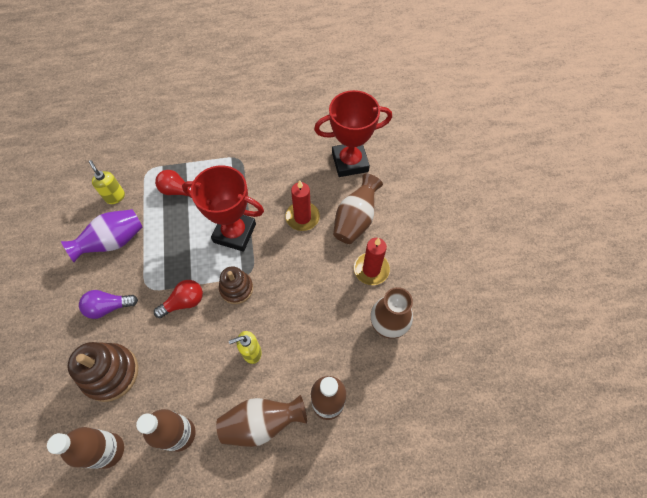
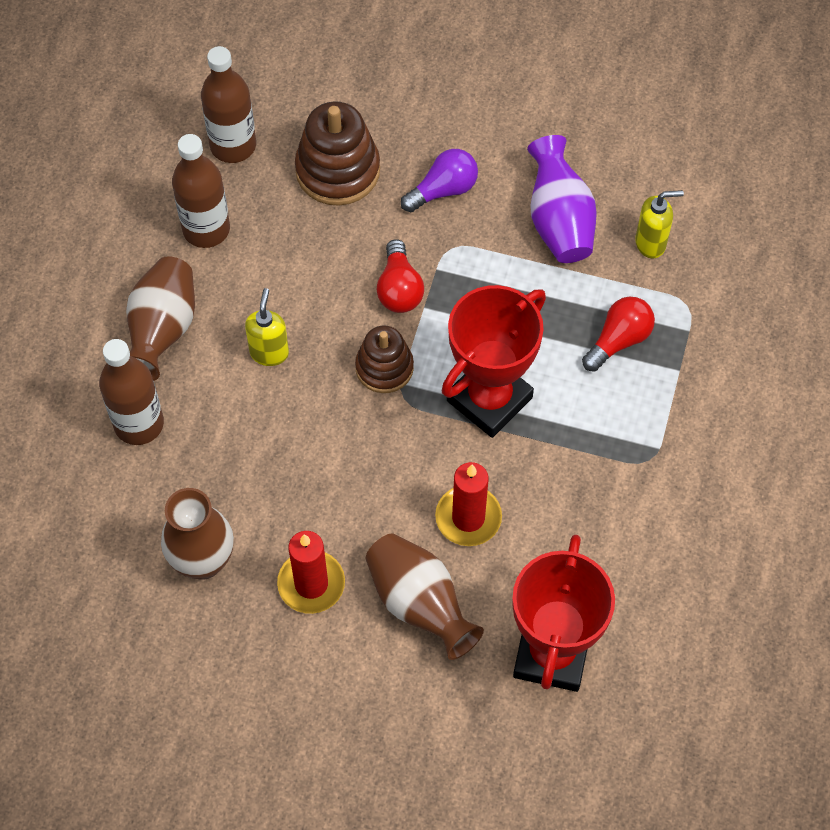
camera: 115 degrees right, 0 degrees up
purple light bulb [79,290,138,319] -> purple light bulb turned 45 degrees clockwise [401,149,478,212]

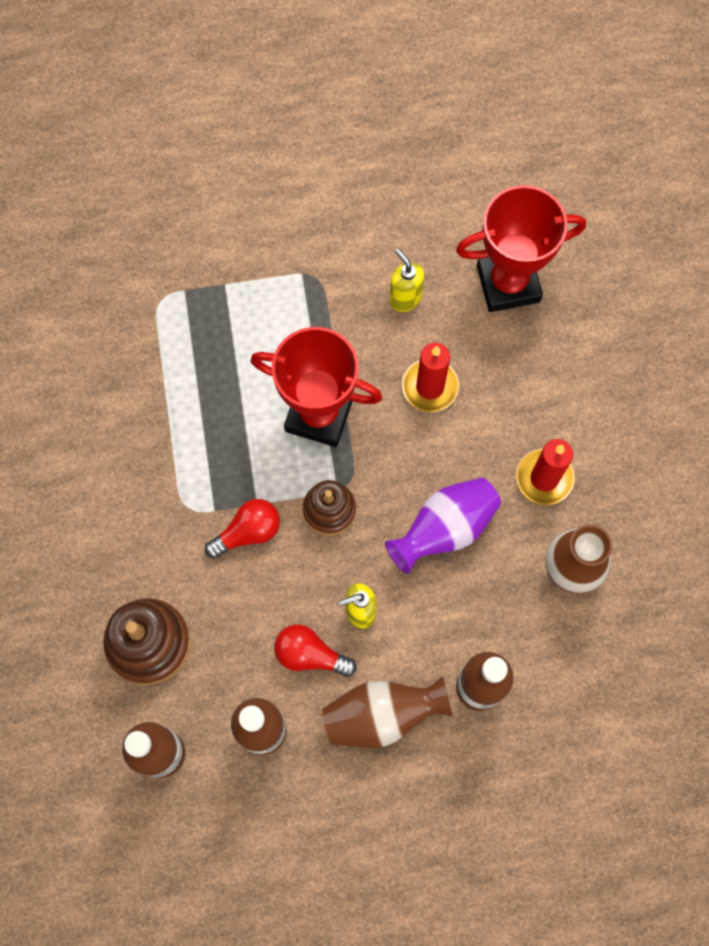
camera: 115 degrees left, 10 degrees up
brown vase [365,533,484,660] -> none
purple light bulb [401,149,478,212] -> none
purple vase [527,135,597,263] -> purple vase moved to [385,478,501,574]
red light bulb [582,297,655,372] -> red light bulb moved to [274,624,356,677]
yellow soap dispenser [635,190,684,258] -> yellow soap dispenser moved to [390,248,424,312]

